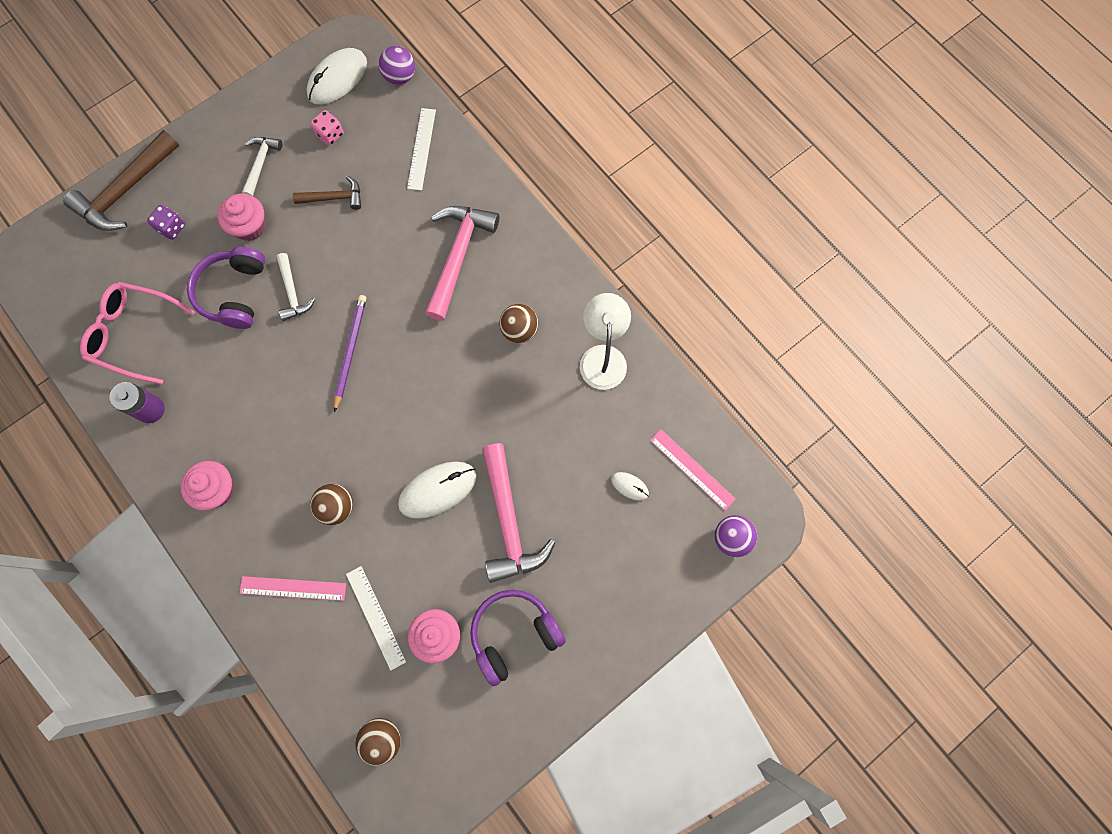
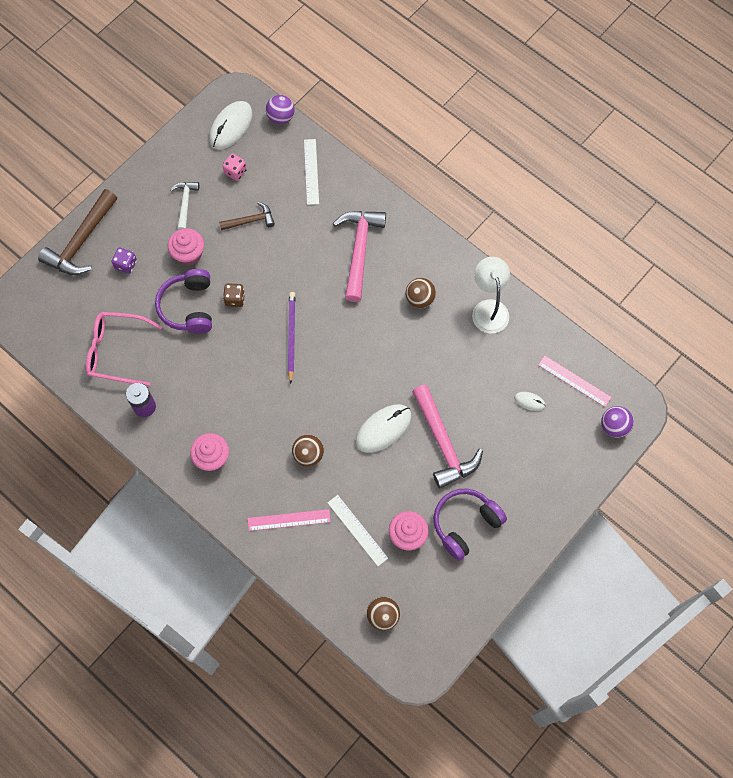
camera: 10 degrees left, 5 degrees down
white hammer [276,253,315,321] -> brown dice [223,284,245,307]

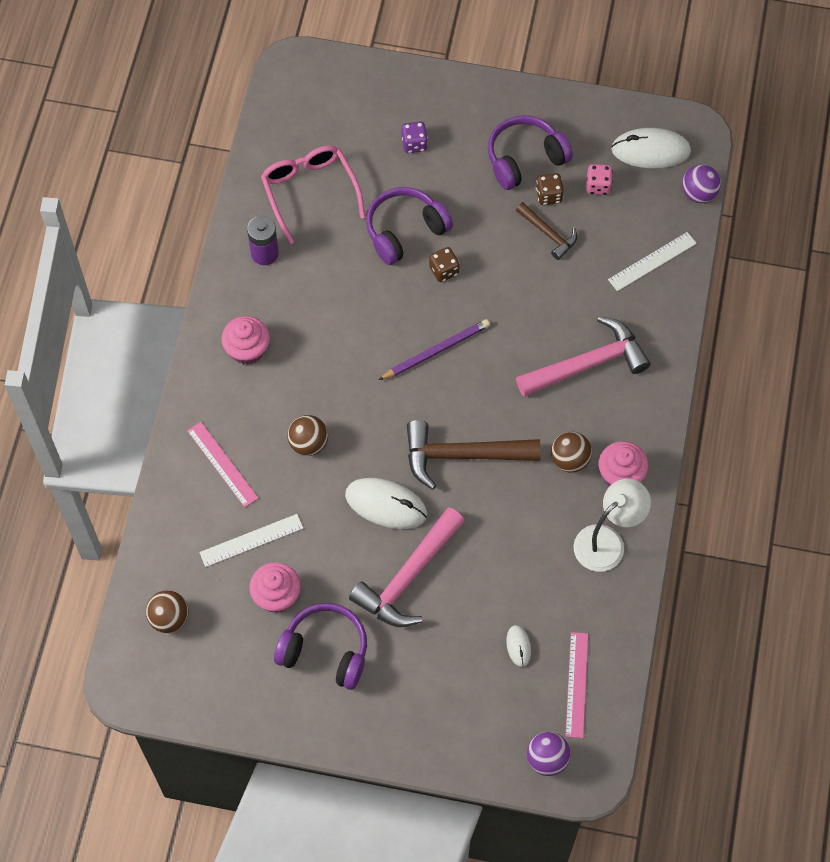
camera: 60 degrees right, 5 degrees down
brown hammer [38,189,117,275] -> brown hammer moved to [407,420,541,490]
pink cupcake [168,228,204,265] -> pink cupcake moved to [599,441,648,486]
white hammer [170,182,199,230] -> purple headphones [488,115,573,190]
white ruler [327,495,388,566] -> white ruler turned 45 degrees clockwise [199,514,303,567]
none -> brown dice [536,173,564,205]

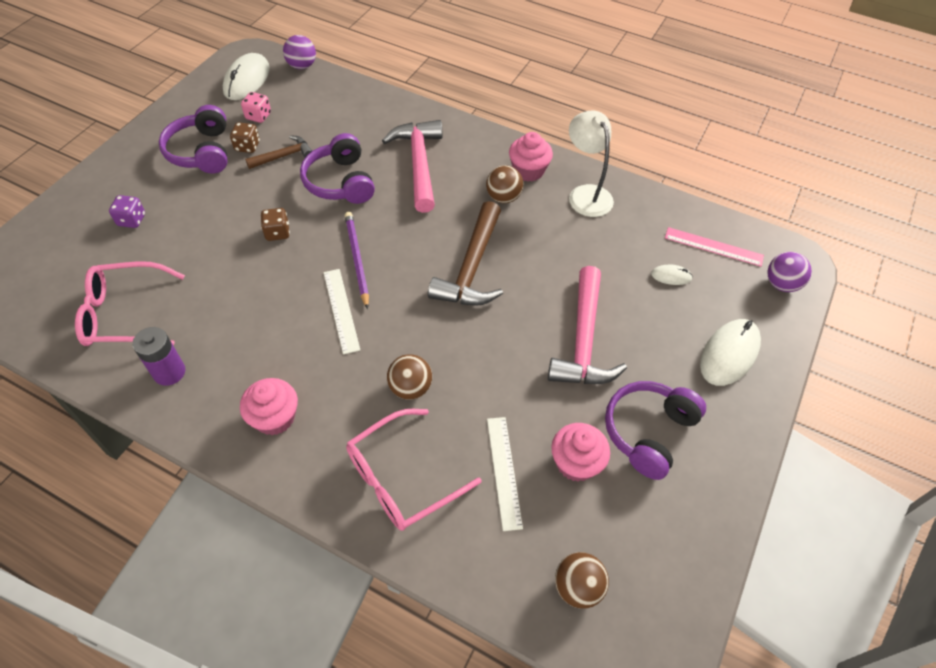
camera: 75 degrees left, 10 degrees down
pink ruler [187,422,258,507] -> pink glasses [346,409,481,531]
white mouse [345,478,427,529] -> white mouse moved to [700,319,761,386]
pink hammer [349,507,464,627] -> pink hammer turned 45 degrees clockwise [548,266,627,384]
purple headphones [366,187,453,265] -> purple headphones moved to [300,133,375,204]
white ruler [608,232,697,291] -> white ruler moved to [324,269,360,354]

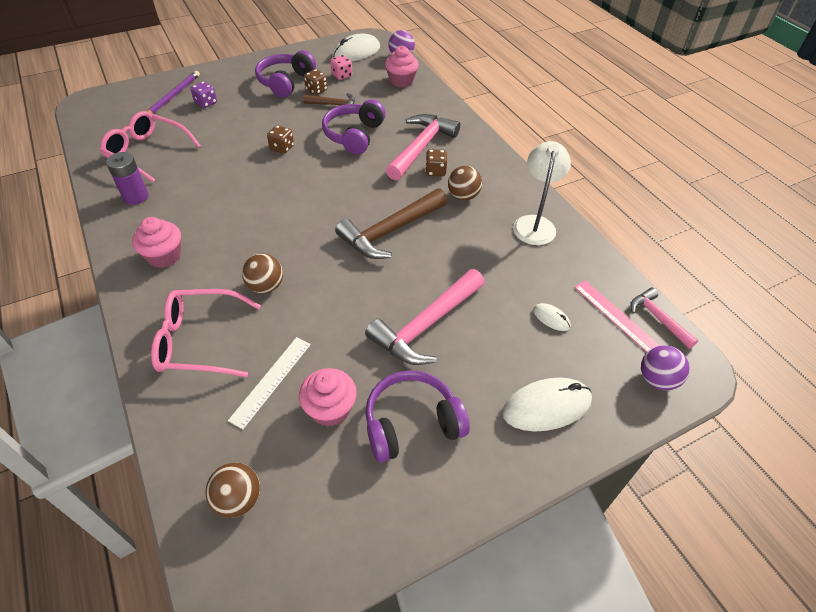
camera: 35 degrees right, 5 degrees down
white ruler [324,269,360,354] -> none
purple pencil [345,212,369,309] -> purple pencil moved to [147,71,200,114]
pink cupcake [509,132,553,181] -> pink cupcake moved to [385,46,419,88]
none -> brown dice [425,149,447,176]
none -> pink hammer [630,288,698,349]

